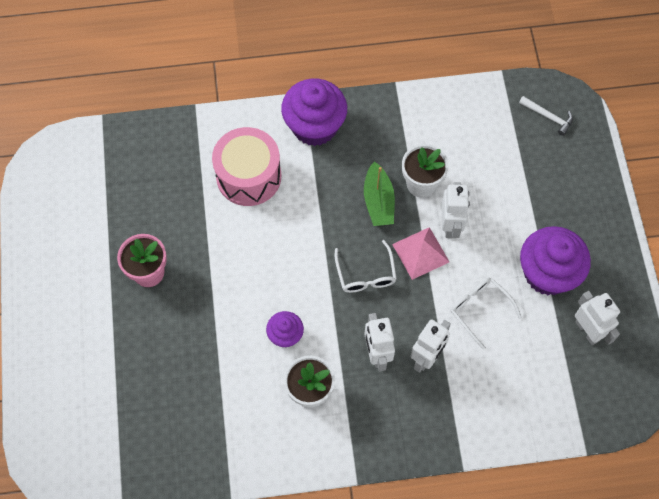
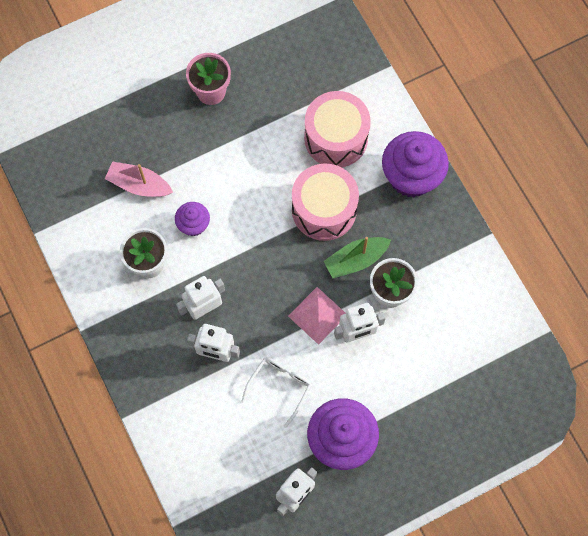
camera: 70 degrees right, 5 degrees up
white glasses [335,240,397,293] -> none
white hammer [519,96,573,136] -> none
none -> pink boat [105,161,173,197]
none -> pink drum [292,164,359,241]

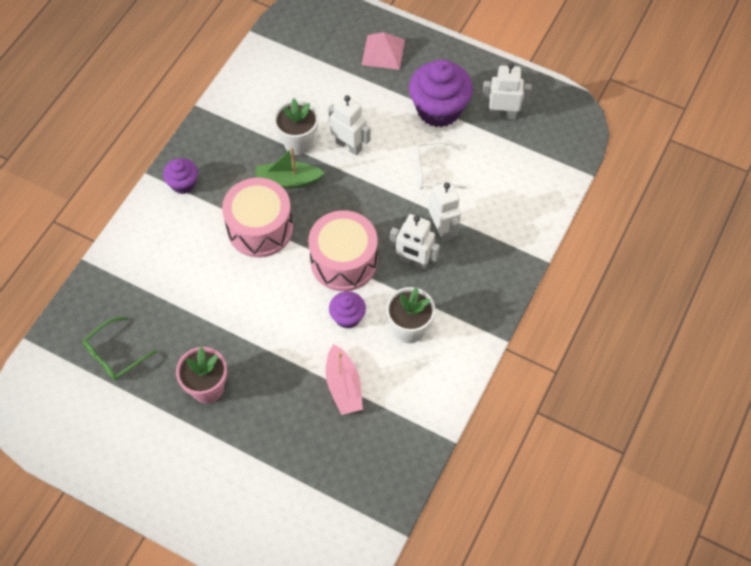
camera: 125 degrees left, 10 degrees down
pink pyramid [288,287,346,345] -> pink pyramid moved to [362,32,405,70]
pink drum [304,91,371,167] -> pink drum moved to [308,210,378,291]
green boat [324,237,391,278] -> green boat turned 150 degrees clockwise [255,147,325,188]
purple cupcake [382,131,449,197] -> purple cupcake [163,158,198,194], size x0.53
none -> green glasses [82,316,157,381]

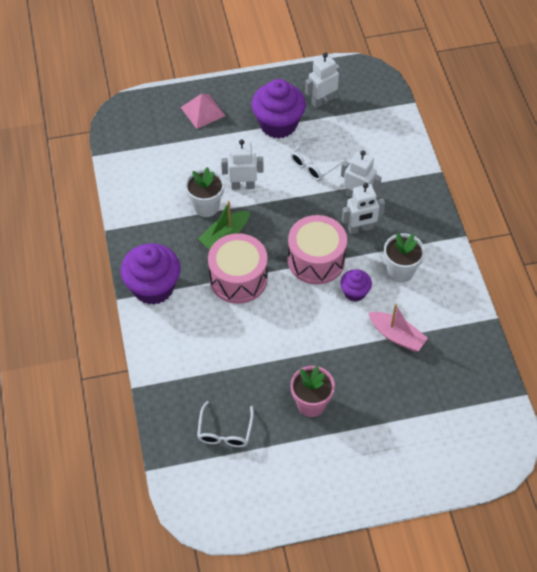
camera: 40 degrees left, 5 degrees down
green glasses [82,316,157,381] -> white glasses [197,401,254,447]
purple cupcake [163,158,198,194] -> purple cupcake [121,243,181,305], size x1.89

